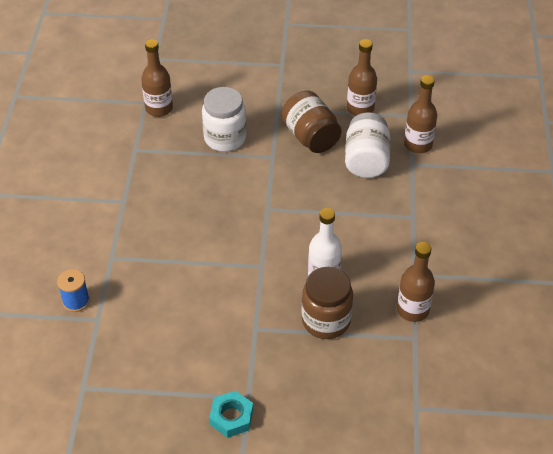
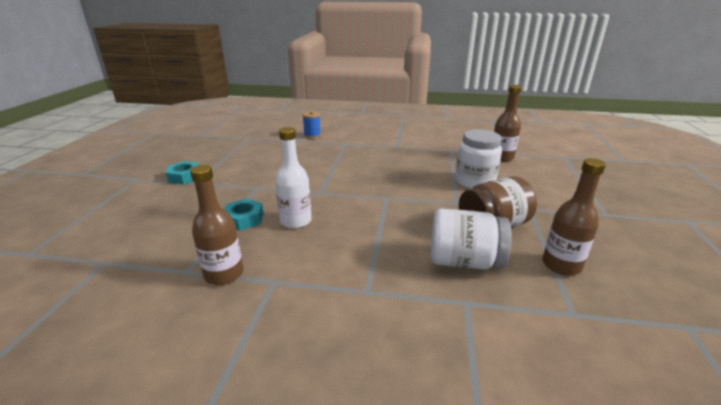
camera: 95 degrees right, 20 degrees down
brown jar [301,267,353,339] -> turquoise nut [224,199,264,231]
brown bottle [404,75,437,153] -> none

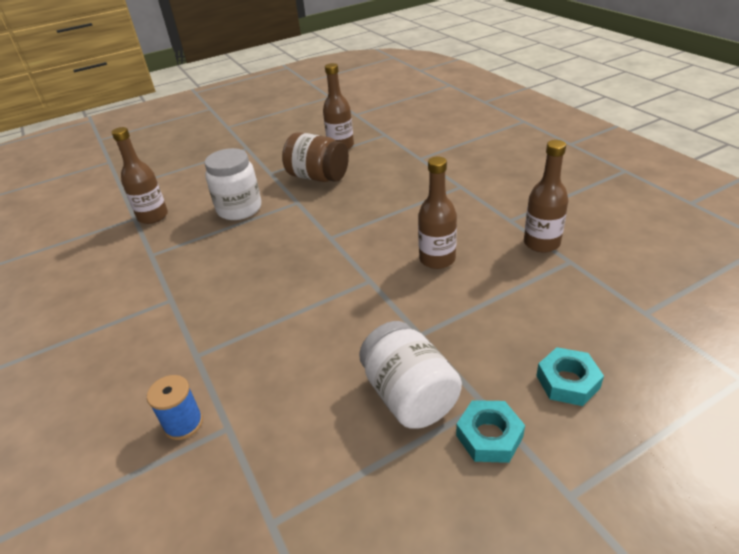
camera: 125 degrees left, 10 degrees up
turquoise nut [224,199,264,231] -> turquoise nut moved to [536,347,604,406]
white bottle [275,127,312,229] -> brown bottle [418,156,457,269]
white jar [431,209,511,270] -> white jar moved to [359,321,462,429]

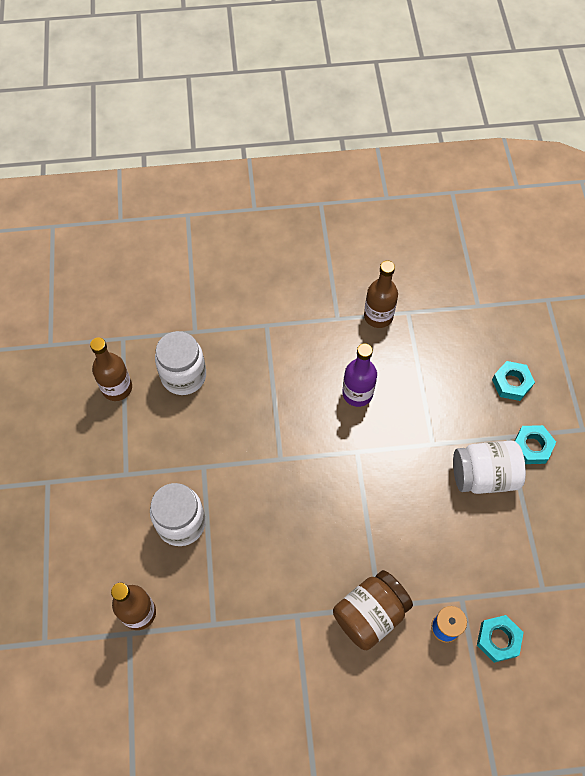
camera: 70 degrees left, 25 degrees up
brown jar [282,132,349,182] -> brown jar moved to [333,570,413,650]
brown bottle [418,156,457,269] -> purple bottle [342,343,377,407]
none -> white jar [155,331,206,395]
none -> turquoise nut [477,615,524,663]

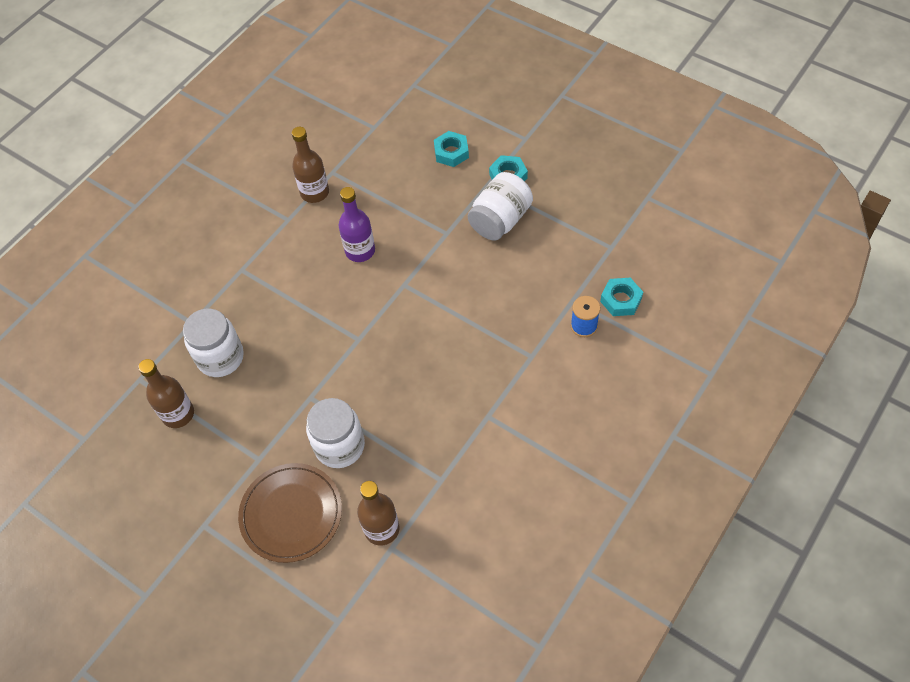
camera: 45 degrees left, 5 degrees down
brown jar [333,570,413,650] -> none
none -> brown plate [238,463,342,563]

